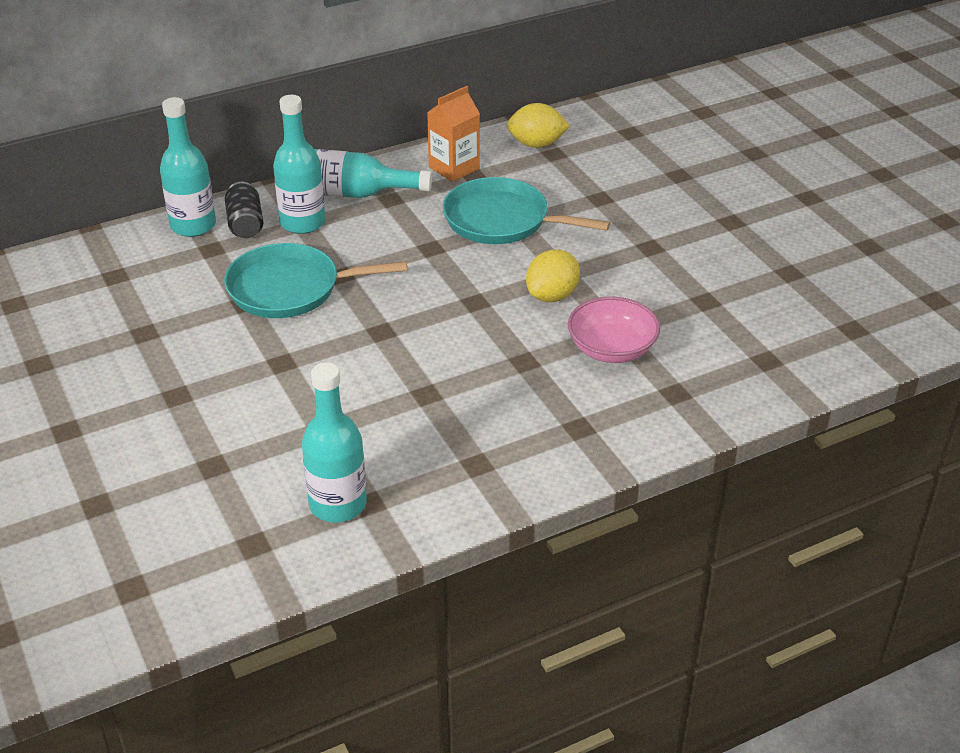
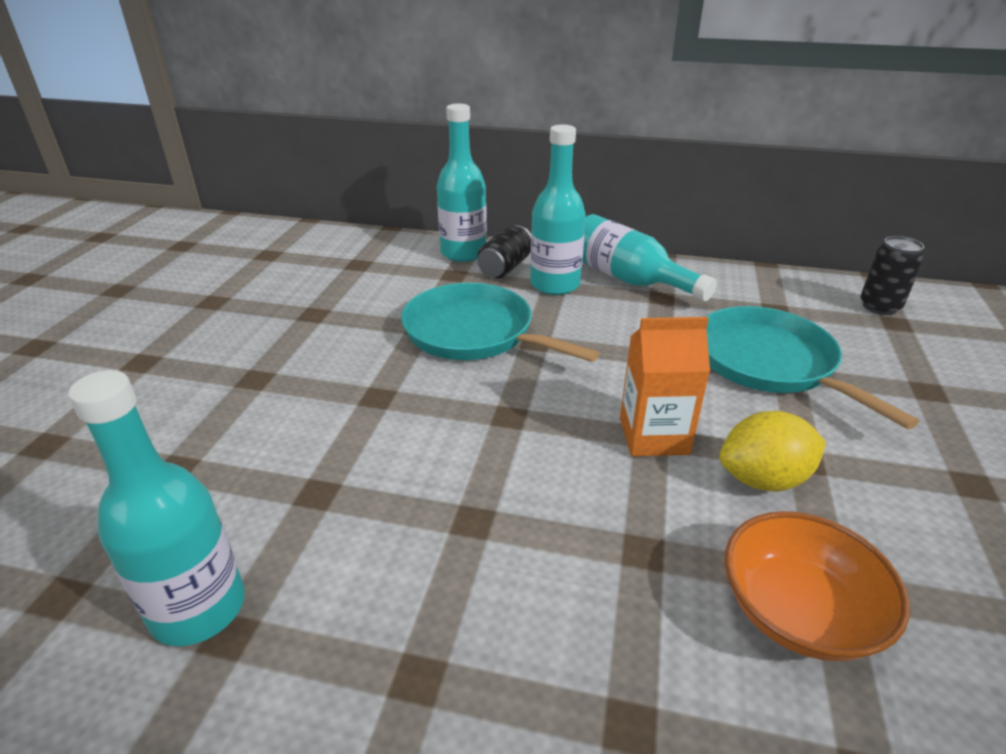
camera: 40 degrees right, 5 degrees down
orange carton [427,86,480,182] -> orange carton moved to [620,317,710,456]
yellow lemon [506,103,570,148] -> black can [861,236,924,315]
pink bowl [568,297,660,363] -> orange bowl [725,511,910,661]

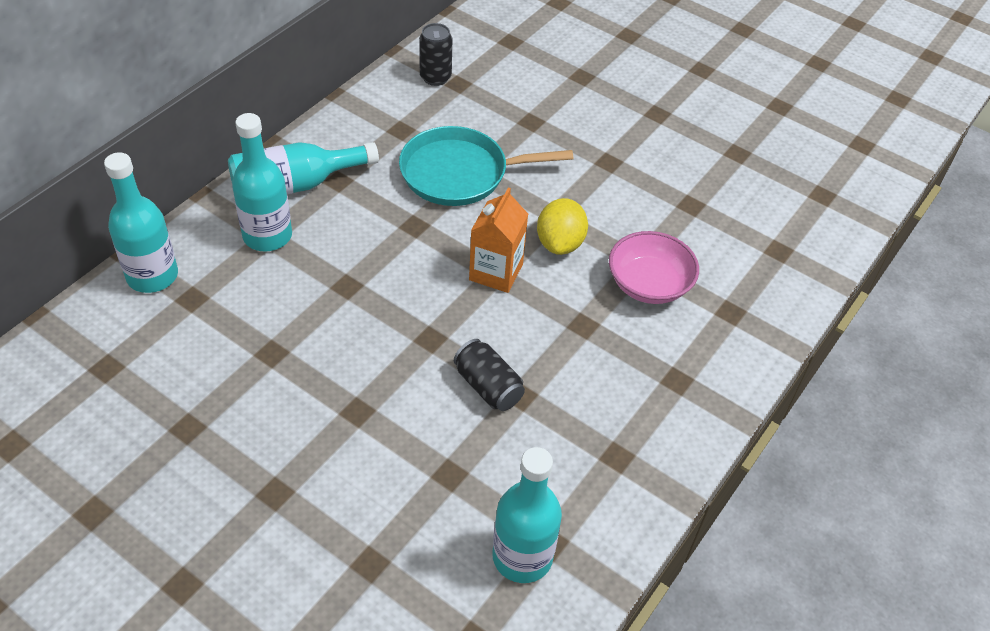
camera: 70 degrees left, 15 degrees up
turquoise pan [401,283,599,362] -> none
black can [477,225,531,278] -> black can moved to [454,339,525,411]
orange bowl [725,511,910,661] -> pink bowl [609,231,699,304]

